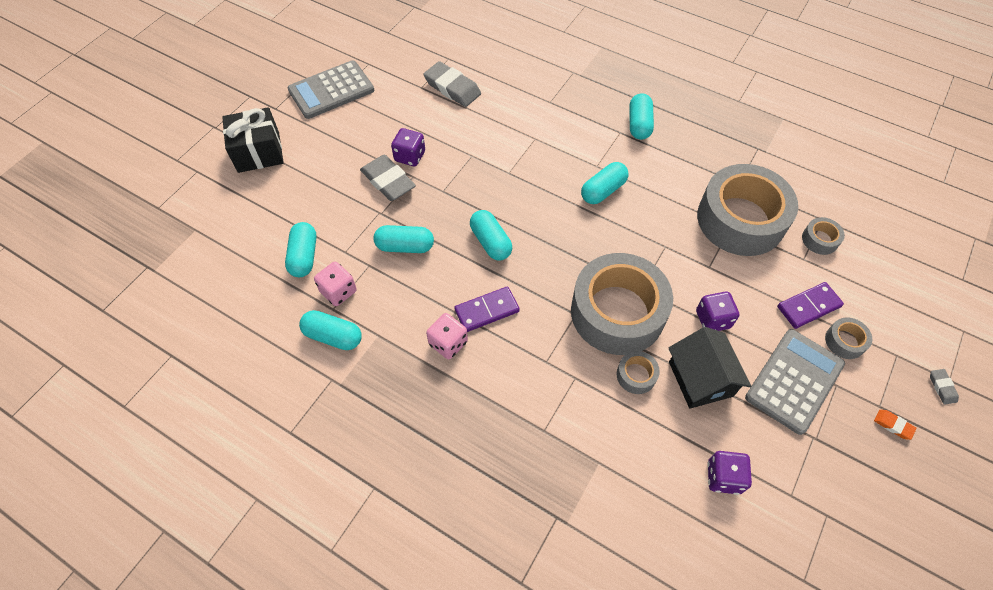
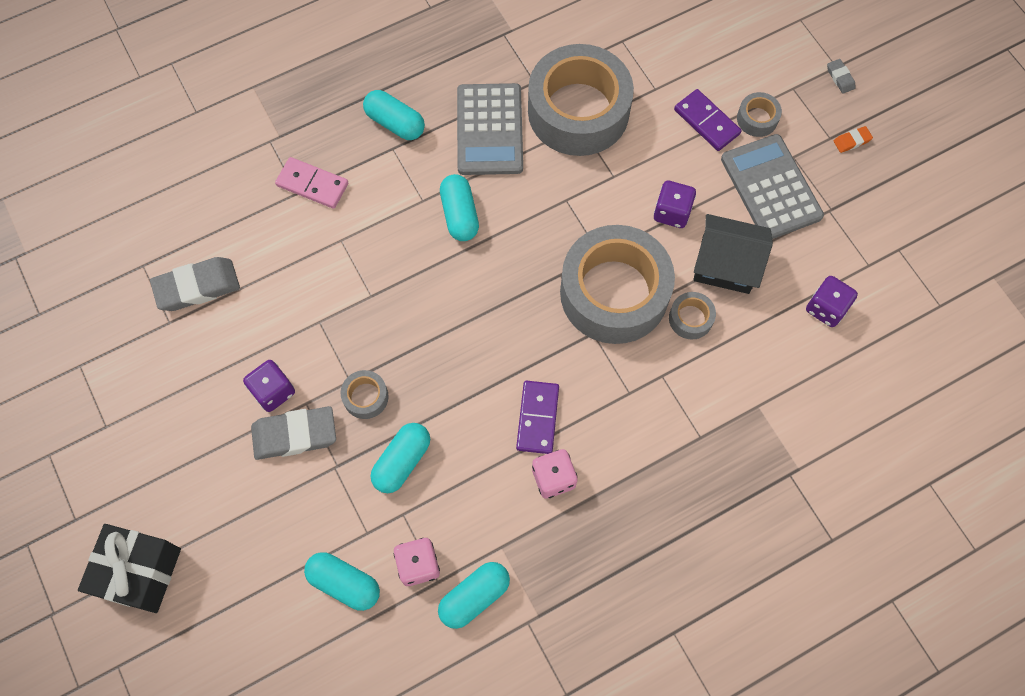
camera: 60 degrees left, 10 degrees up
grey calculator [288,60,374,119] -> grey calculator moved to [457,83,523,175]
turquoise capsule [470,210,512,261] -> none
purple domino [777,282,844,329] -> purple domino turned 45 degrees counterclockwise [674,89,741,151]
grey tape [802,217,845,255] -> grey tape moved to [341,370,389,419]
grey eraser [930,369,959,405] -> grey eraser turned 45 degrees clockwise [827,59,856,94]
none -> pink domino [275,157,348,209]

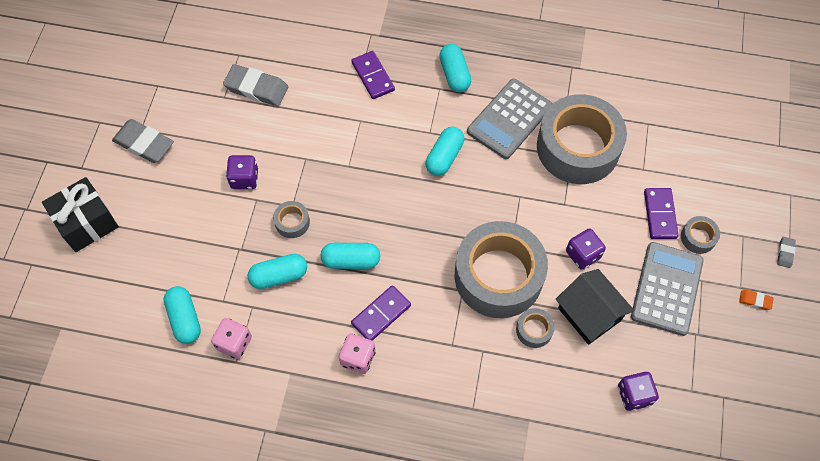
camera: 40 degrees right, 5 degrees down
grey eraser [251,406,336,460] -> grey eraser moved to [112,119,174,163]
pink domino [275,157,348,209] -> purple domino [351,51,395,99]
turquoise capsule [438,562,510,629] -> turquoise capsule moved to [320,243,380,269]

